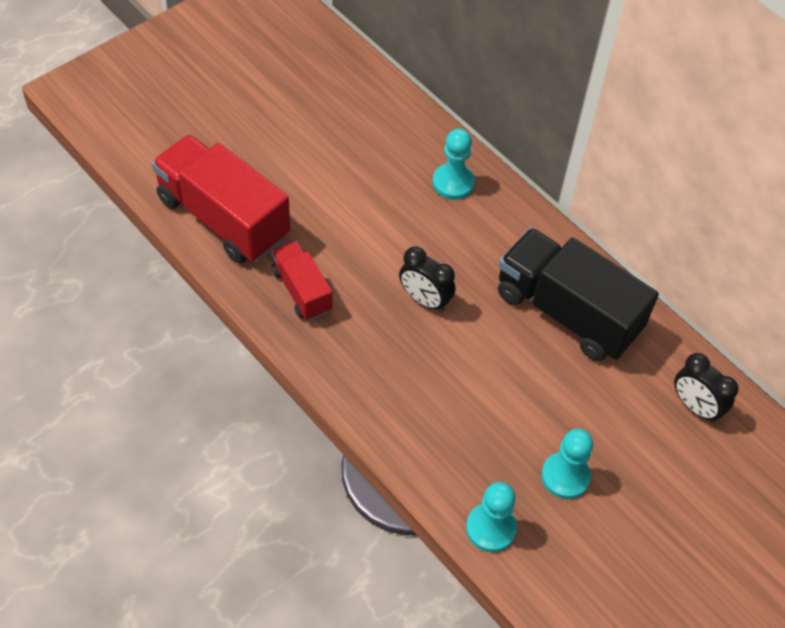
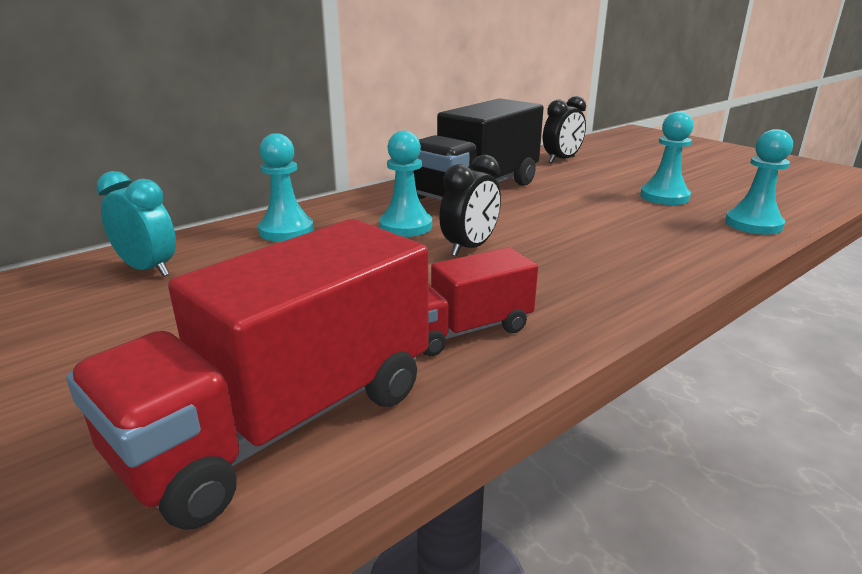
camera: 85 degrees left, 30 degrees down
none -> turquoise clock [96,171,176,277]
none -> turquoise pawn [379,131,432,237]

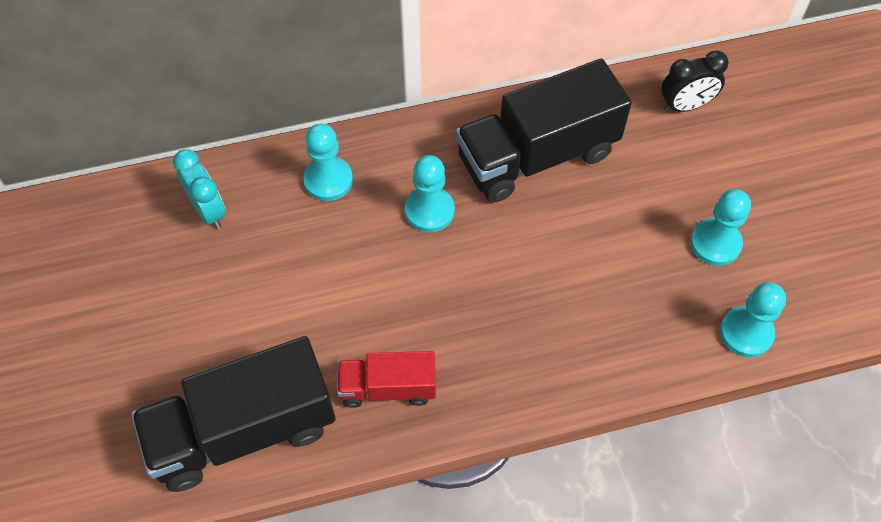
camera: 25 degrees right, 35 degrees up
red truck [67,219,429,530] -> black truck [131,336,336,492]
black clock [439,155,501,257] -> none

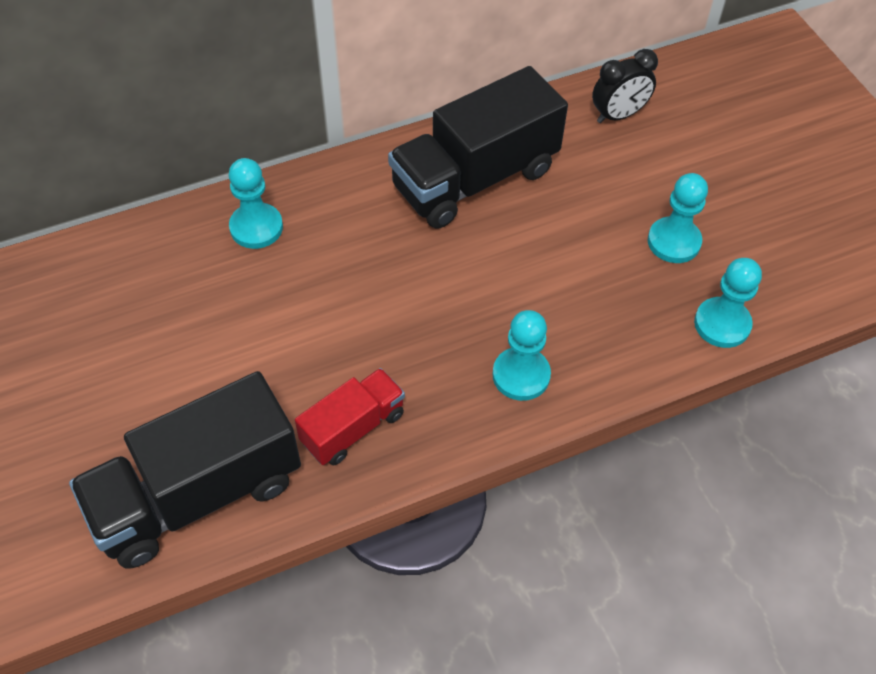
camera: 10 degrees left, 5 degrees down
turquoise clock [173,149,226,229] -> none
red truck [337,351,436,408] -> red truck turned 150 degrees clockwise [295,368,405,465]
turquoise pawn [405,155,455,233] -> turquoise pawn moved to [493,310,551,401]

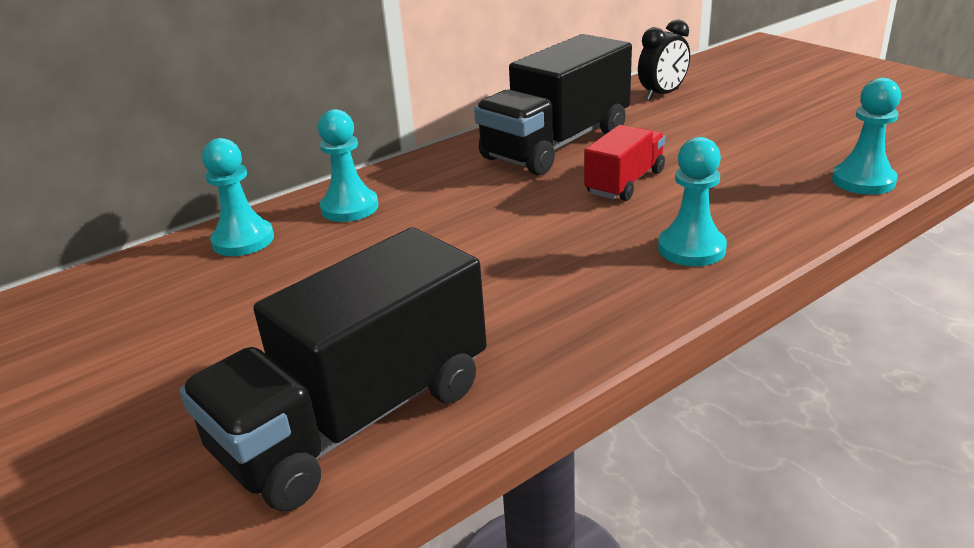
camera: 10 degrees left, 25 degrees down
red truck [295,368,405,465] -> red truck moved to [584,125,665,201]
turquoise pawn [648,173,708,263] -> turquoise pawn moved to [202,138,274,256]

